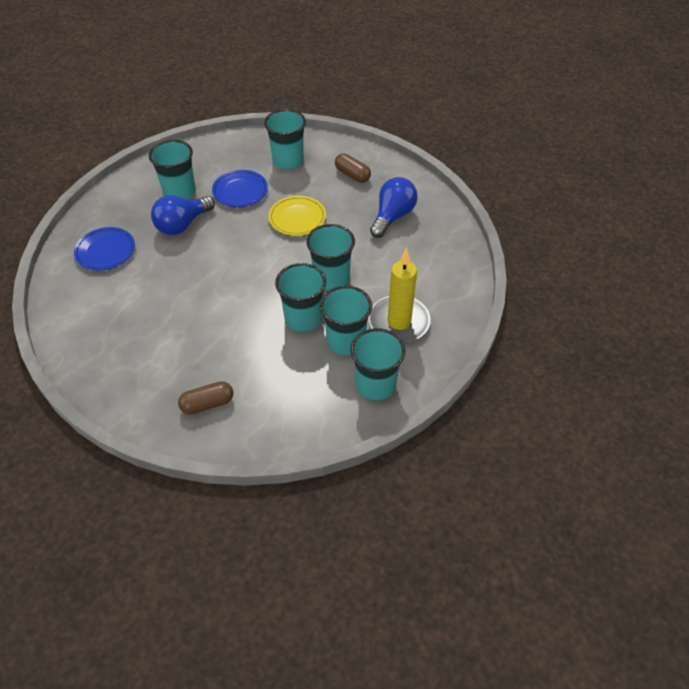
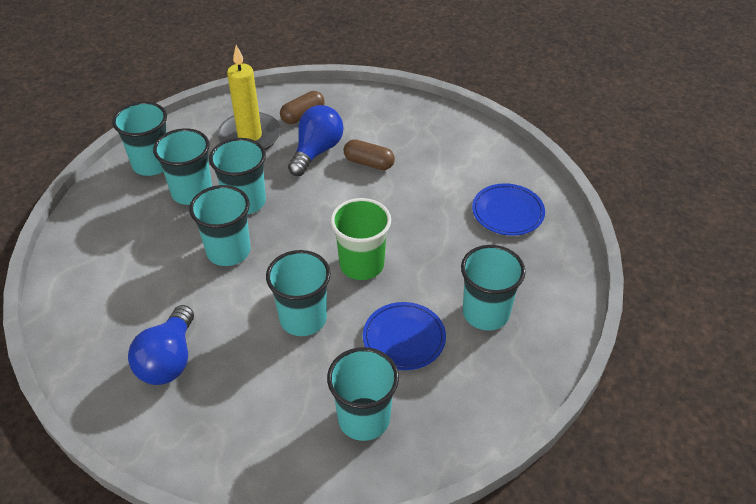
camera: 160 degrees right, 5 degrees down
blue light bulb [151,195,215,235] -> blue light bulb moved to [288,105,344,176]
yellow plate [268,196,326,236] -> turquoise cup [266,250,331,336]
brown capsule [335,153,371,183] -> brown capsule moved to [344,139,395,170]
yellow candle [369,248,431,343] -> yellow candle moved to [217,45,281,150]
none -> green cup [331,198,391,280]

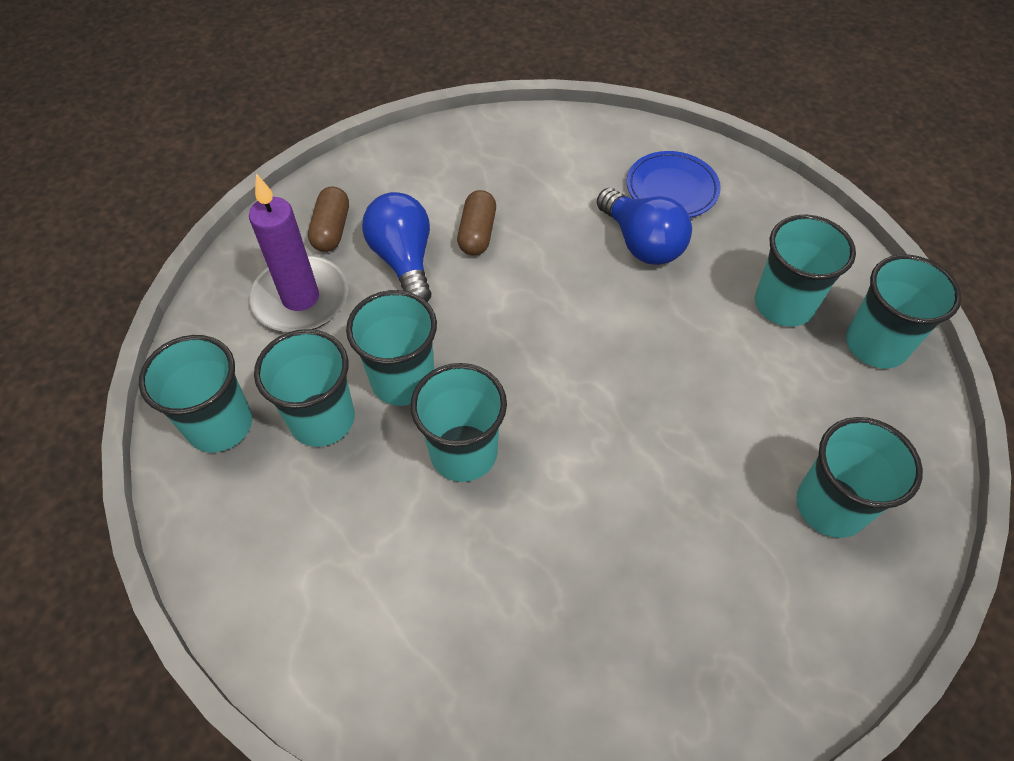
camera: 45 degrees left, 10 degrees up
blue light bulb [128,305,194,385] -> blue light bulb moved to [597,188,692,265]
yellow candle [217,45,281,150] -> purple candle [249,174,348,332]
turquoise cup [266,250,331,336] -> turquoise cup moved to [846,255,962,368]
green cup [331,198,391,280] -> none
brown capsule [344,139,395,170] -> brown capsule turned 60 degrees counterclockwise [457,190,496,256]
blue plate [363,302,446,370] -> none

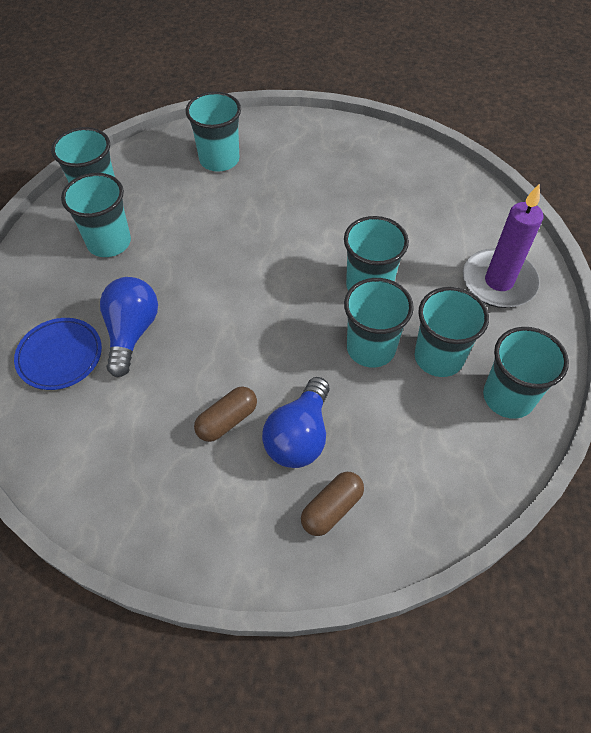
camera: 140 degrees left, 0 degrees up
purple candle [249,174,348,332] -> purple candle moved to [463,183,543,308]

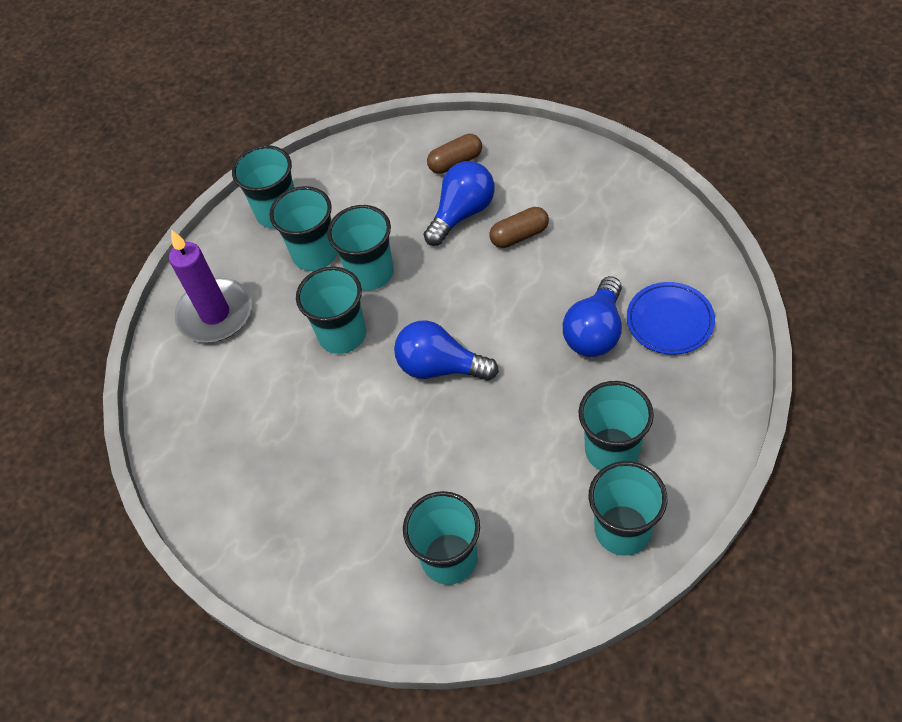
camera: 155 degrees left, 0 degrees up
none -> blue light bulb [394,320,499,381]

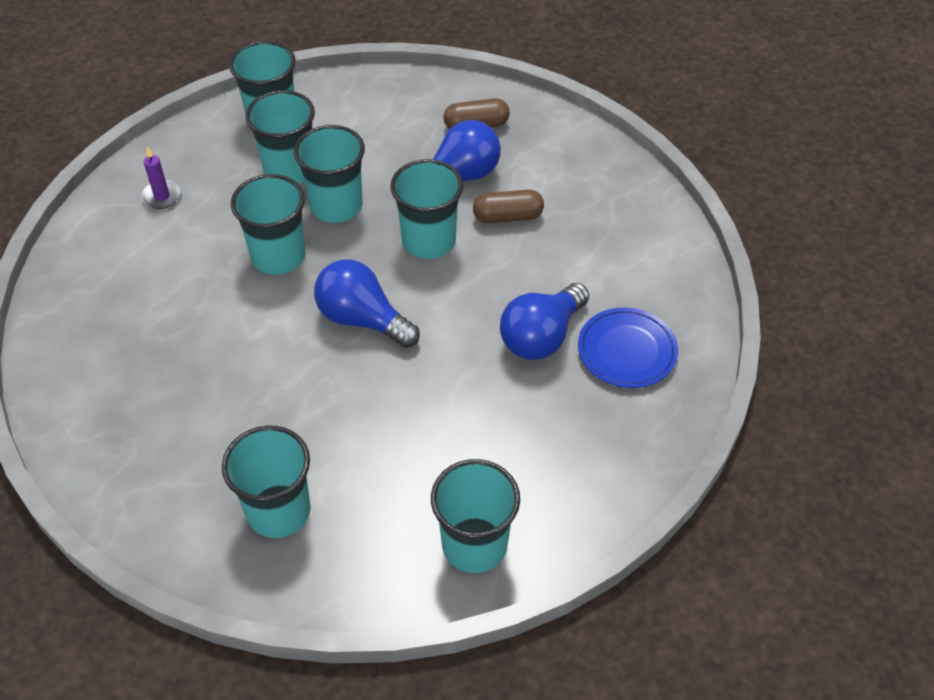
camera: 10 degrees right, 5 degrees down
purple candle [169,230,252,343] -> purple candle [141,147,181,209], size x0.46
turquoise cup [579,381,654,470] -> turquoise cup moved to [390,159,463,259]

